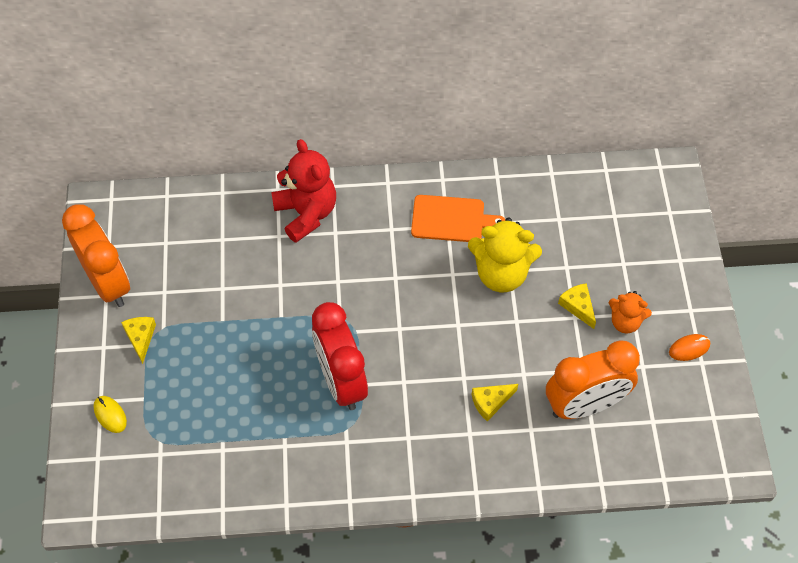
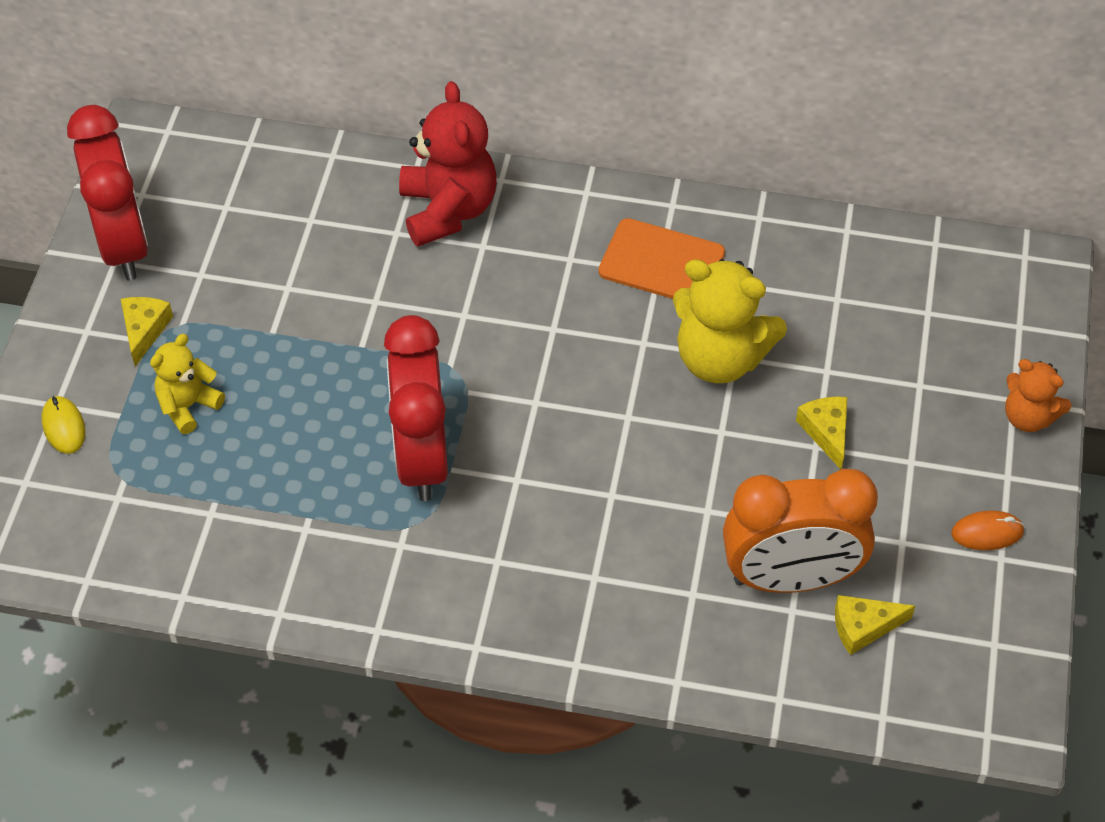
camera: 15 degrees right, 5 degrees down
orange clock [62,204,130,307] -> red clock [67,105,148,280]
yellow cheese [472,384,518,421] -> yellow cheese moved to [835,595,915,655]
orange teddy bear [609,291,652,334] -> orange teddy bear moved to [1005,359,1071,432]
none -> yellow teddy bear [150,334,225,434]

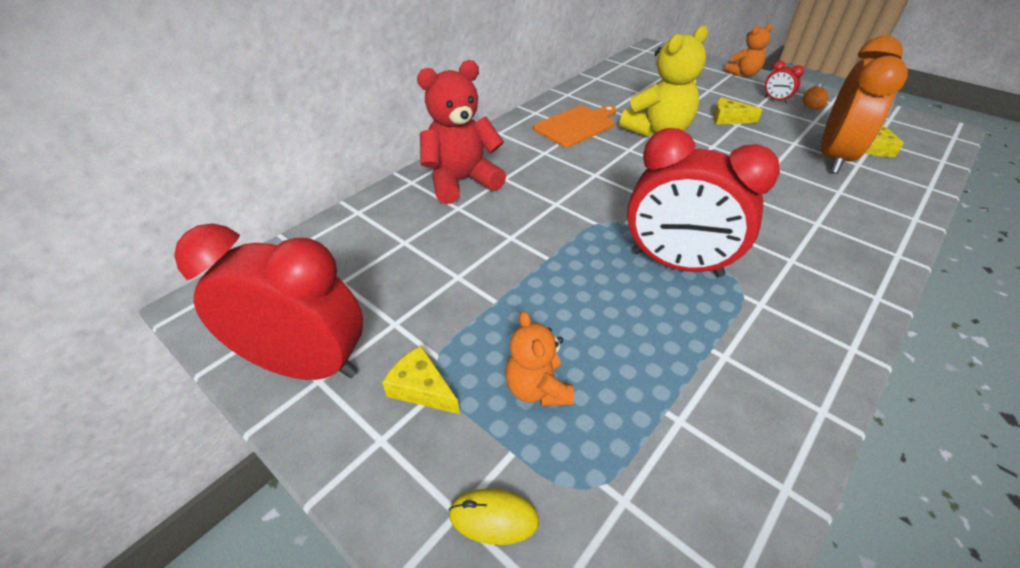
camera: 60 degrees left, 10 degrees down
yellow teddy bear [150,334,225,434] -> orange teddy bear [505,311,574,406]
red teddy bear [399,81,497,246] -> red teddy bear turned 45 degrees counterclockwise [417,60,506,204]
none -> red clock [764,60,804,103]

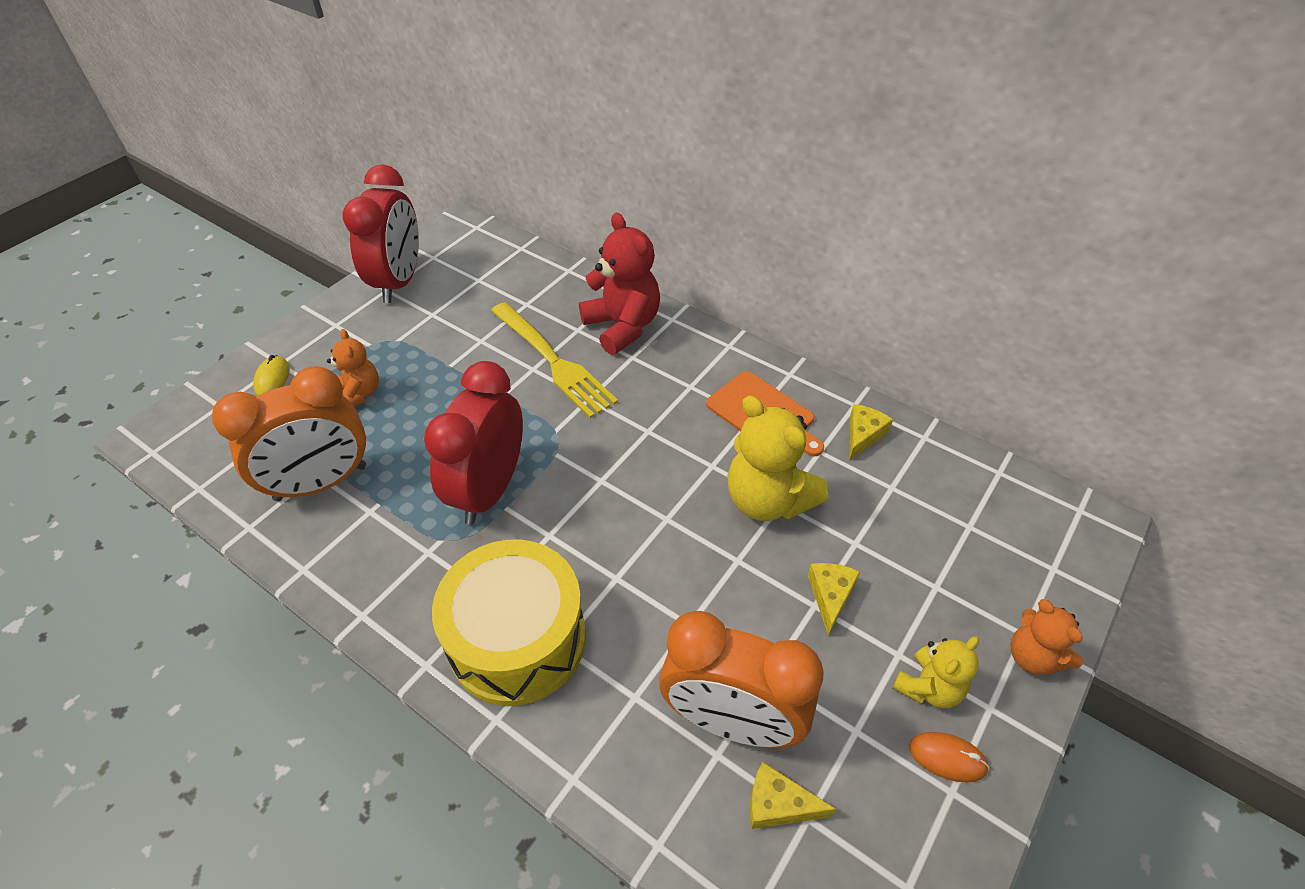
camera: 85 degrees right, 5 degrees up
yellow cheese [382,346,460,414] -> yellow cheese moved to [849,404,893,461]
orange teddy bear [505,311,574,406] -> orange teddy bear turned 90 degrees clockwise [327,329,379,407]
red clock [764,60,804,103] -> yellow teddy bear [892,636,979,708]
none -> orange clock [212,366,366,501]
none -> yellow drum [432,540,586,706]
none -> yellow fork [491,302,618,418]

